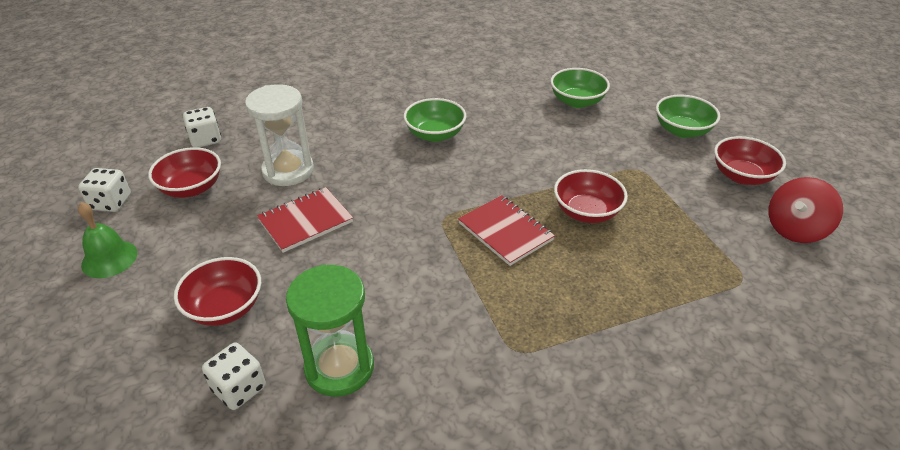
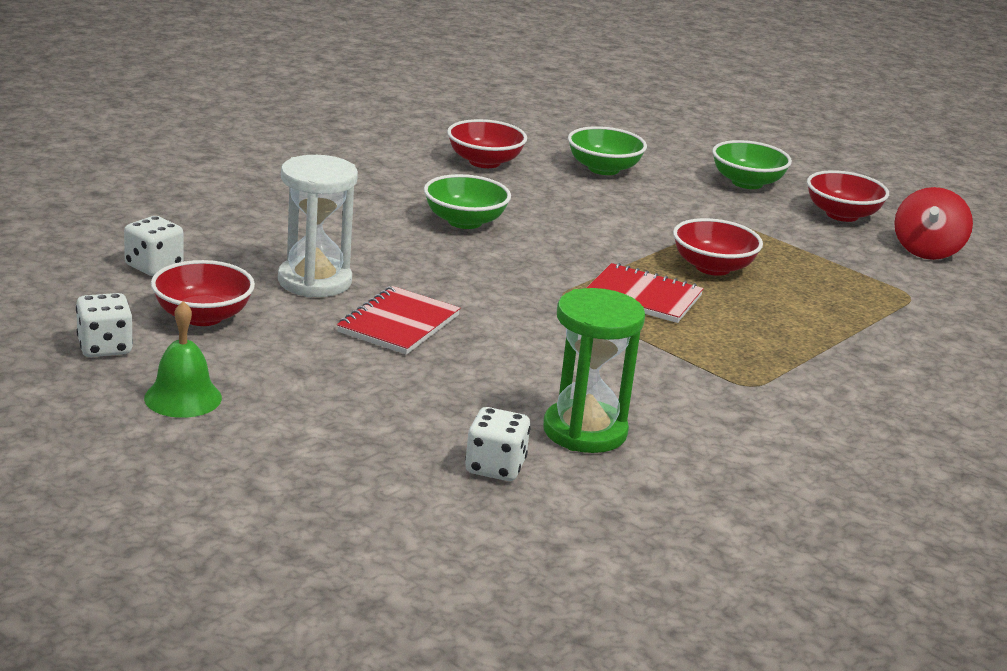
camera: 30 degrees left, 15 degrees down
red bowl [174,257,261,326] -> red bowl moved to [447,119,527,168]

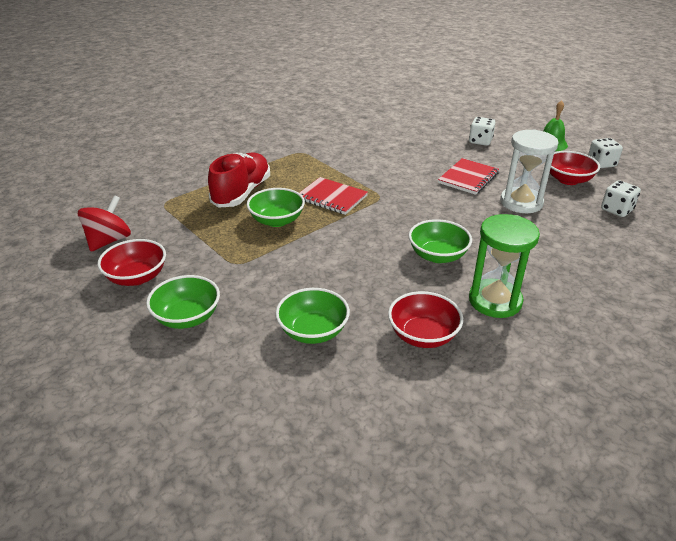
camera: 170 degrees left, 10 degrees up
white dice [465,407,530,481] -> white dice moved to [469,117,496,146]
green hourglass [543,288,645,453] -> green hourglass moved to [469,214,540,318]
red bowl [673,218,763,276] -> green bowl [247,188,305,227]
none -> red shoe [208,152,270,207]

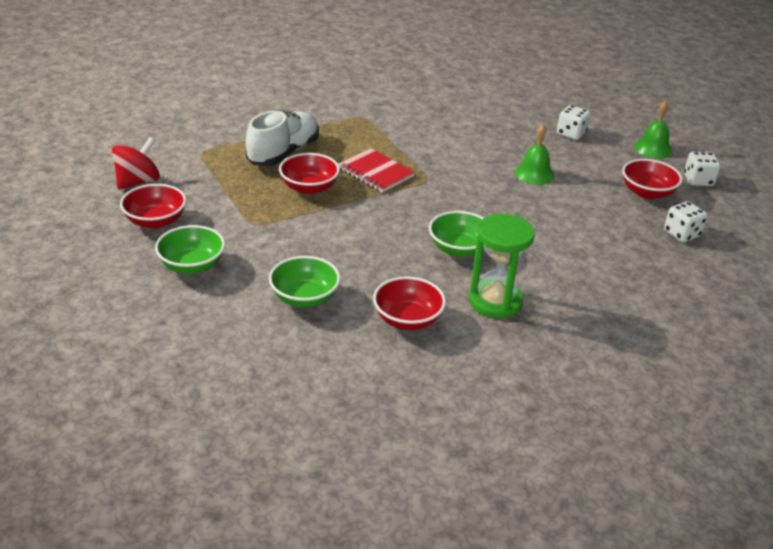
camera: 10 degrees right, 0 degrees up
red shoe [208,152,270,207] -> white shoe [246,111,319,166]
green bowl [247,188,305,227] -> red bowl [279,153,340,194]
red notebook [438,158,499,195] -> green bell [515,124,554,185]
white hourglass [500,129,558,213] -> none

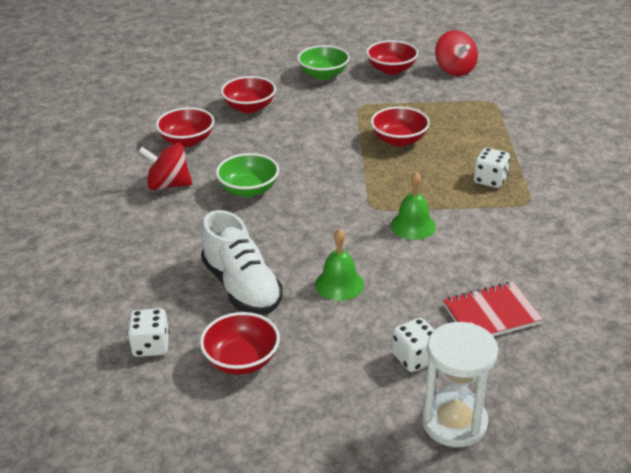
camera: 120 degrees right, 0 degrees up
white shoe [246,111,319,166] -> white shoe moved to [201,210,283,315]
green bowl [269,256,340,307] -> red bowl [221,76,276,113]
red notebook [339,148,415,193] -> red notebook moved to [443,282,543,336]
green hourglass [469,214,535,318] -> red spinning top [138,143,192,190]
green bell [634,101,672,159] -> green bell moved to [390,172,436,240]
white dice [684,152,720,186] -> white dice moved to [474,148,510,188]
none -> white hourglass [422,322,498,447]

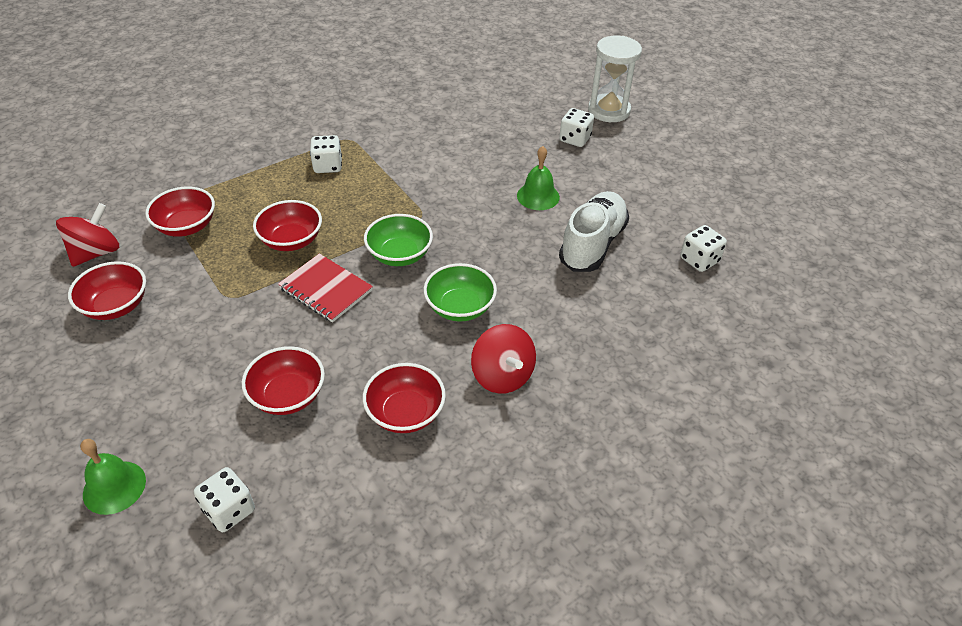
camera: 125 degrees left, 10 degrees up
red bowl [200,312,280,375] -> red bowl moved to [145,187,215,237]
green bowl [297,45,350,80] -> green bowl moved to [364,214,433,266]
green bell [390,172,436,240] -> green bell moved to [80,439,146,515]
red notebook [443,282,543,336] -> red notebook moved to [278,253,373,322]
none -> white dice [194,467,255,532]

